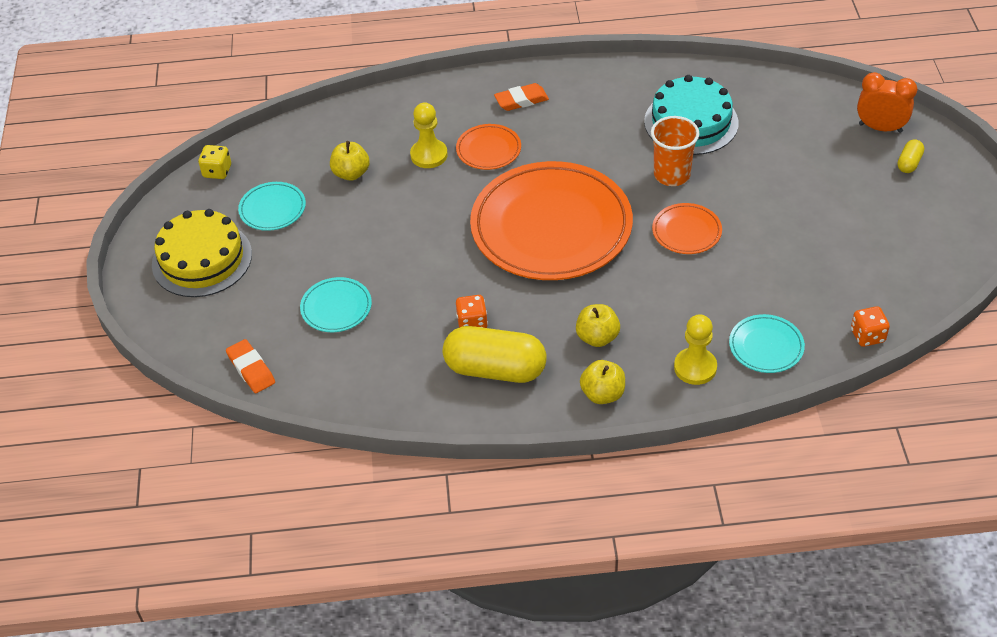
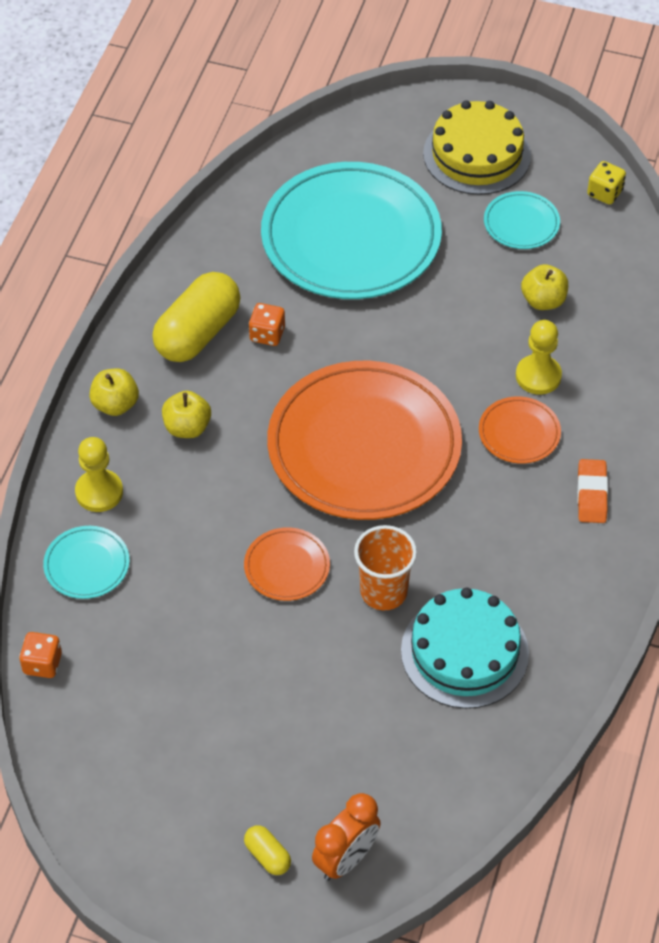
camera: 110 degrees right, 5 degrees up
orange eraser [226,339,275,393] -> none
turquoise plate [300,277,372,332] -> turquoise plate [261,162,442,299], size x2.35

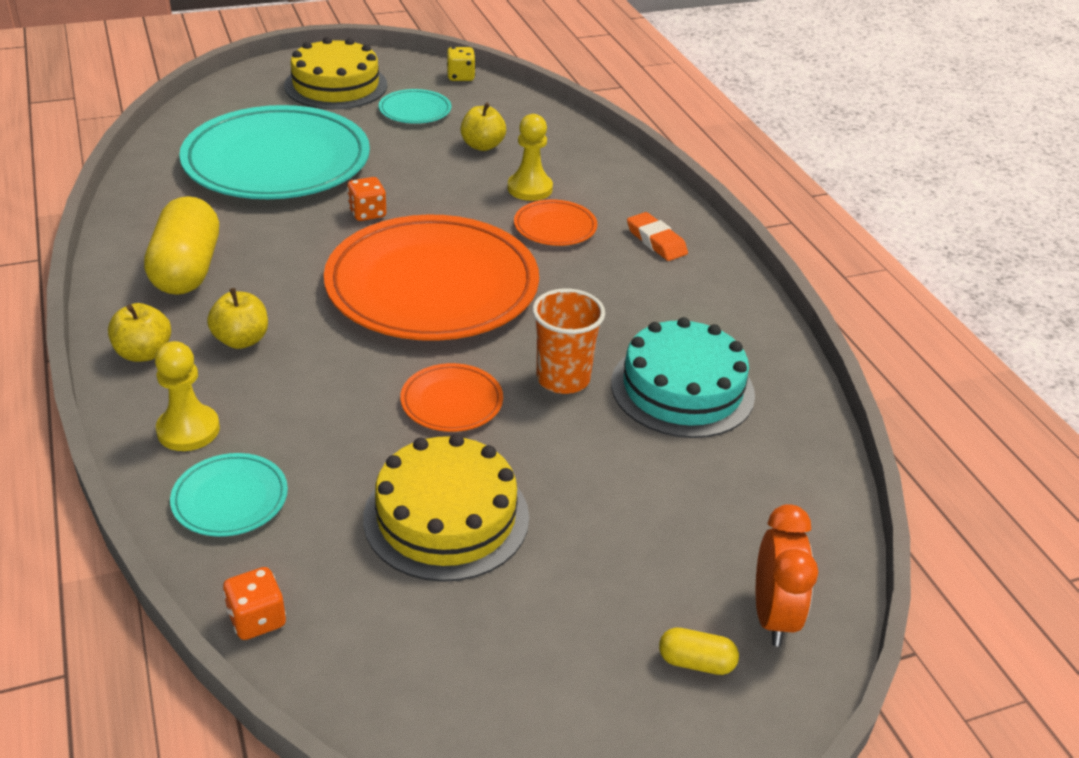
camera: 40 degrees left, 15 degrees down
orange dice [249,303,285,346] -> orange dice moved to [347,177,386,221]
none -> yellow cake [363,434,529,582]

